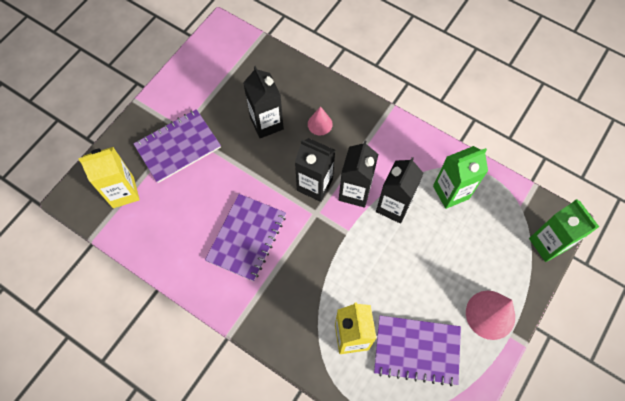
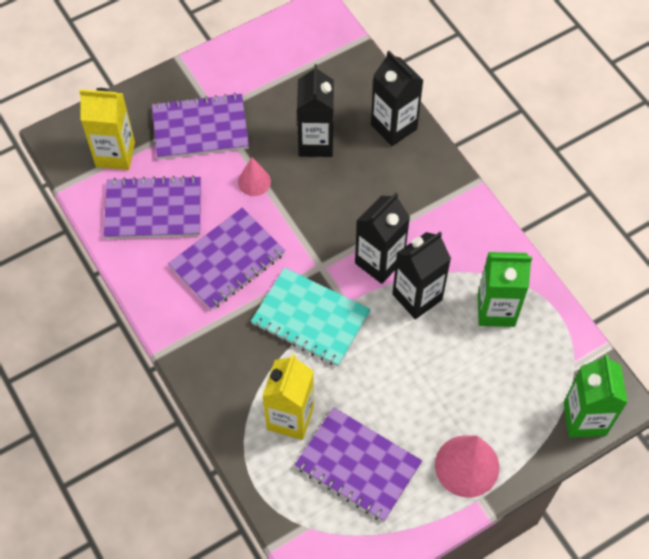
camera: 25 degrees right, 5 degrees down
black carton [295,138,335,202] -> black carton moved to [371,51,423,146]
pink cone [308,106,333,136] -> pink cone moved to [238,157,271,196]
none -> purple notebook [104,175,201,239]
none -> turquoise notebook [251,267,371,366]

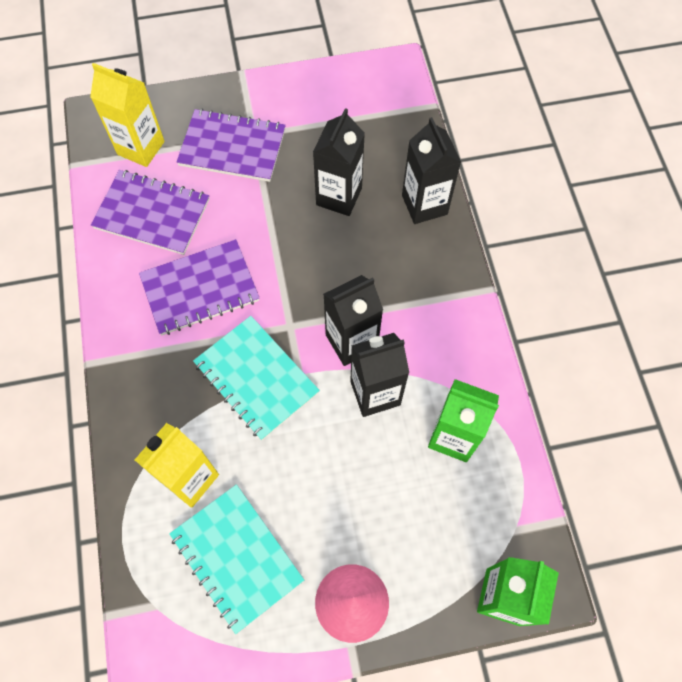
camera: 20 degrees right, 5 degrees up
pink cone [238,157,271,196] -> none
purple notebook [294,407,422,522] -> turquoise notebook [169,484,304,634]

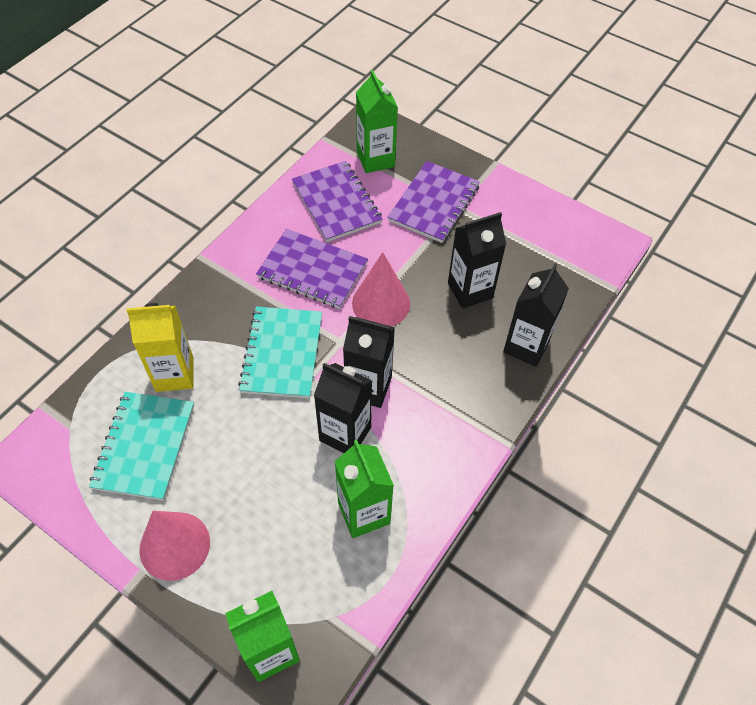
camera: 45 degrees right, 10 degrees down
yellow carton [90,63,165,167] -> green carton [356,70,398,173]
purple notebook [177,109,286,182] -> purple notebook turned 60 degrees clockwise [388,161,480,243]
none -> pink cone [352,252,410,326]

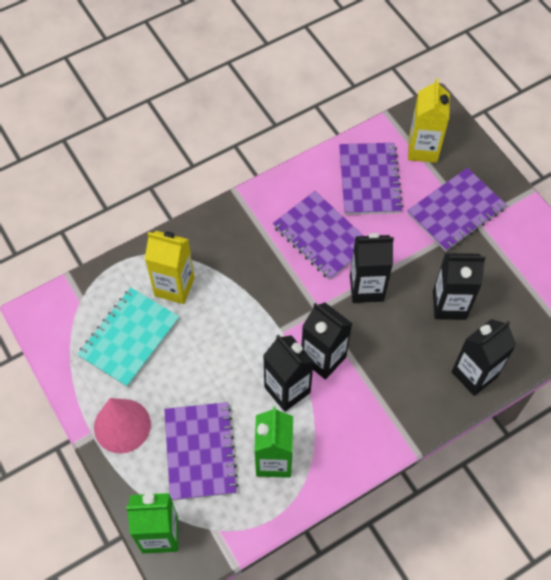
camera: 25 degrees right, 5 degrees up
turquoise notebook [238,307,322,398] -> none
pink cone [352,252,410,326] -> black carton [350,233,394,303]
green carton [356,70,398,173] -> yellow carton [408,78,450,163]
none -> purple notebook [164,402,239,501]

